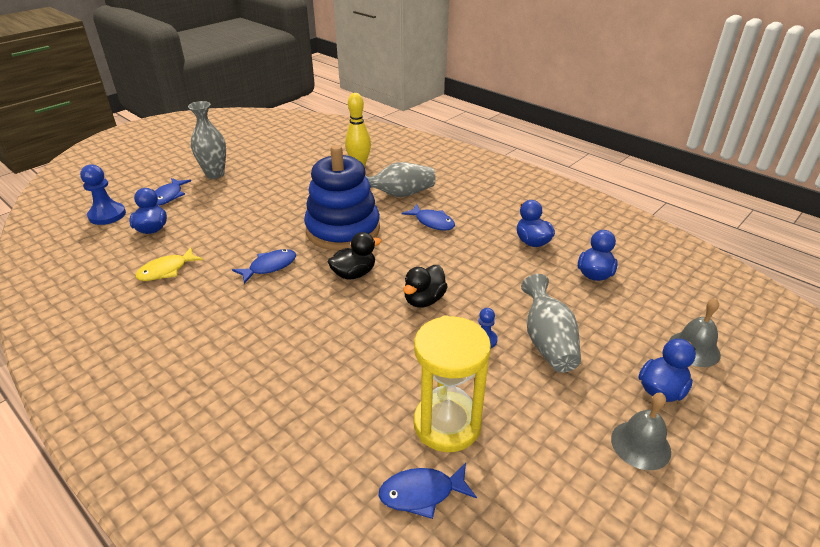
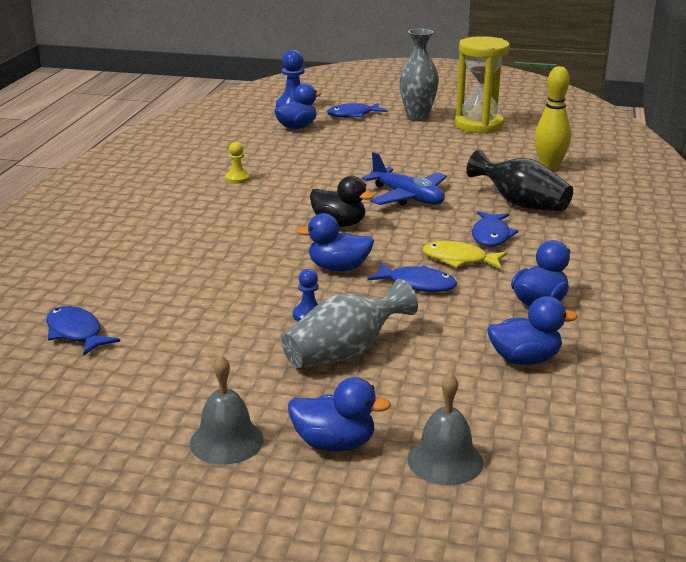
camera: 60 degrees right, 10 degrees down
yellow fish [135,248,203,281] -> yellow fish moved to [423,241,507,269]
blue fish [232,249,296,284] -> blue fish moved to [367,263,457,292]
blue stacking toy [304,145,380,251] -> blue plane [362,152,447,206]
grey vase [366,162,436,197] -> black vase [466,149,573,212]
black duck [403,265,448,308] -> blue duck [296,213,374,272]
yellow hourglass [414,315,491,452] -> yellow hourglass moved to [455,36,510,134]
none -> yellow pawn [225,142,250,184]

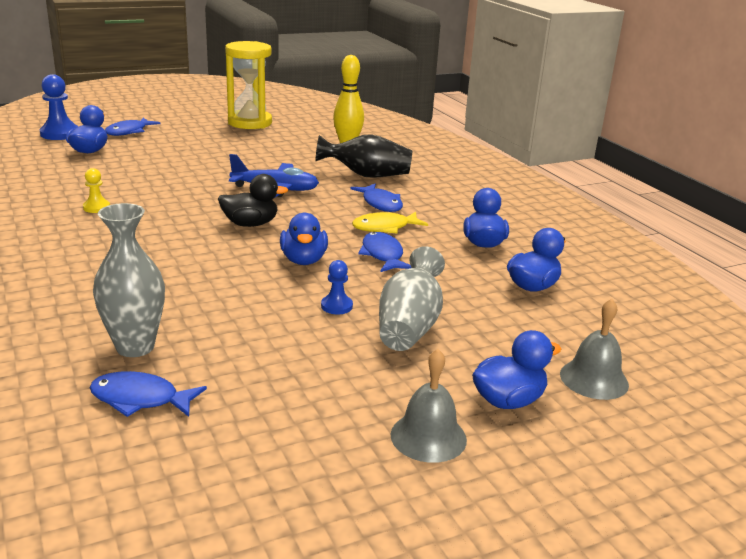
camera: 40 degrees left, 0 degrees up
blue duck [296,213,374,272] -> blue duck turned 60 degrees counterclockwise [280,213,328,265]
blue fish [367,263,457,292] -> blue fish turned 90 degrees counterclockwise [358,232,411,272]
grey vase [399,29,439,121] -> grey vase moved to [93,203,165,357]

